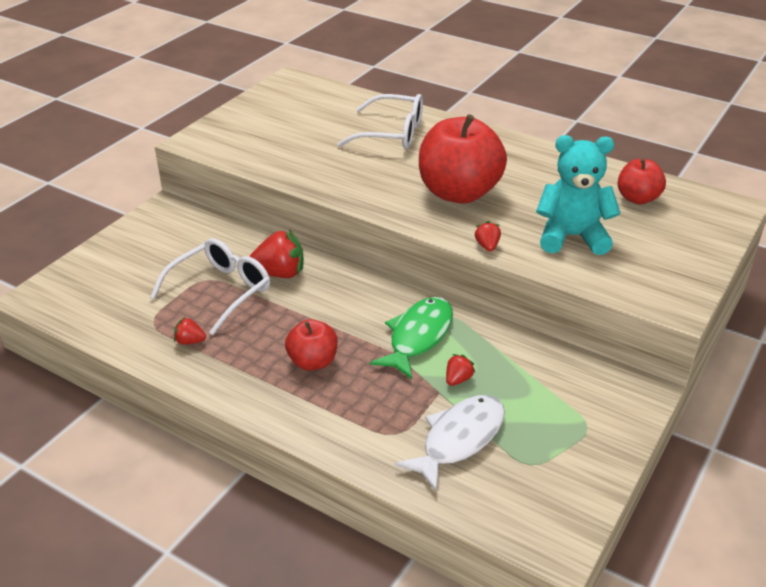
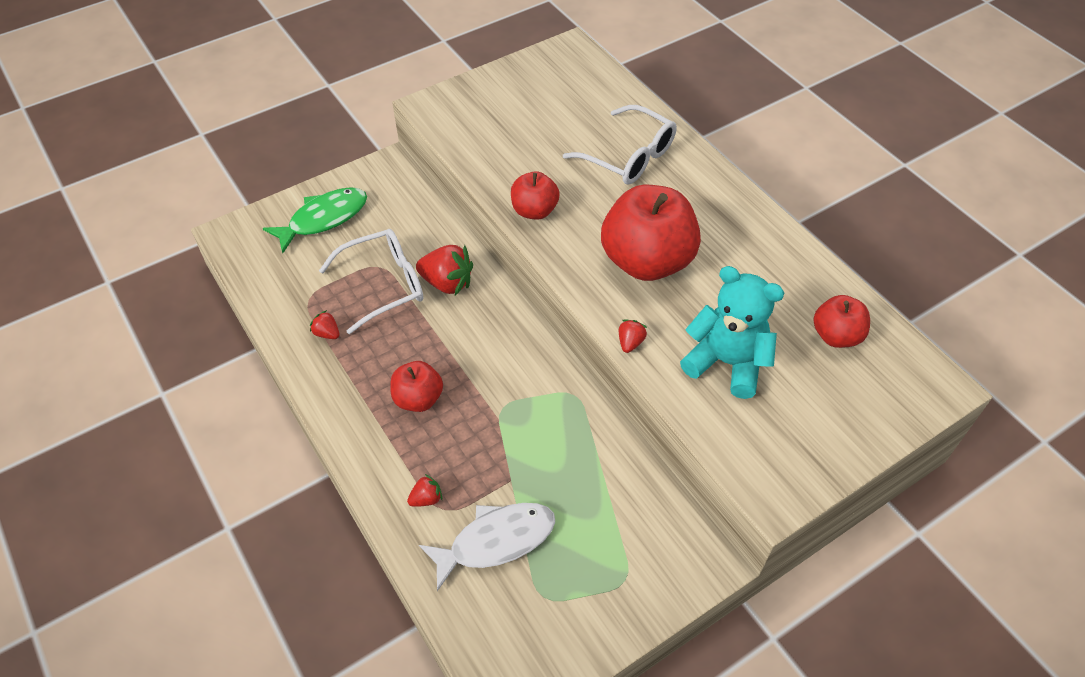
camera: 25 degrees right, 15 degrees up
green fish [370,297,453,379] -> green fish moved to [263,187,367,253]
red strawberry [446,354,475,386] -> red strawberry moved to [407,474,442,507]
none -> red apple [511,171,560,220]

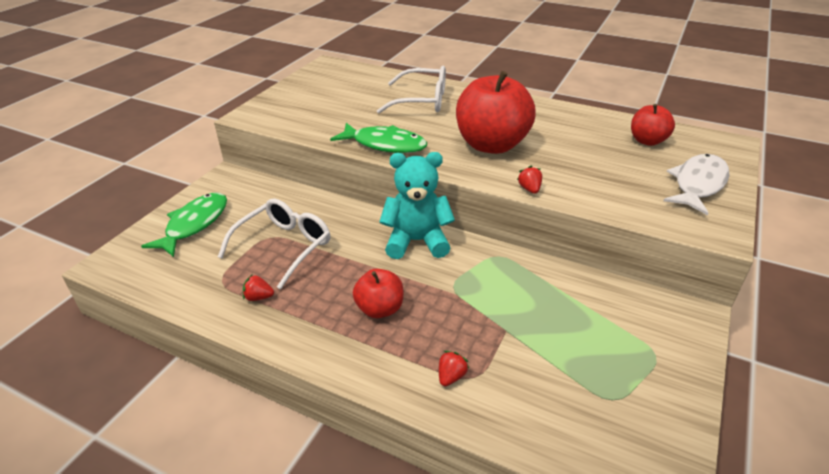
camera: 30 degrees left, 15 degrees down
red strawberry [416,245,473,295] -> none
white fish [419,503,555,591] -> white fish moved to [663,154,729,215]
red apple [511,171,560,220] -> green fish [330,123,427,153]
turquoise teddy bear [680,266,784,399] -> turquoise teddy bear moved to [379,152,455,259]

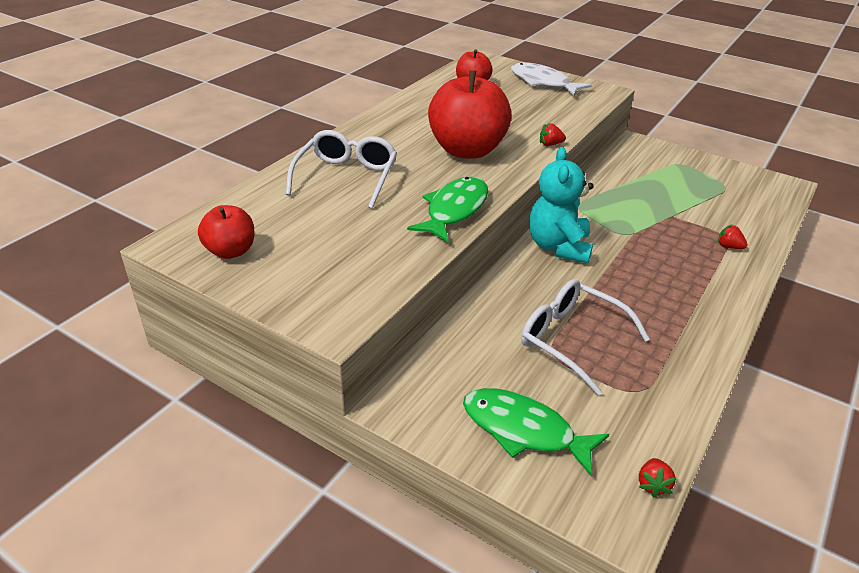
camera: 85 degrees left, 0 degrees up
red strawberry [243,275,274,301] -> red strawberry moved to [639,458,677,498]
red apple [353,269,403,318] -> red apple moved to [198,205,254,259]

